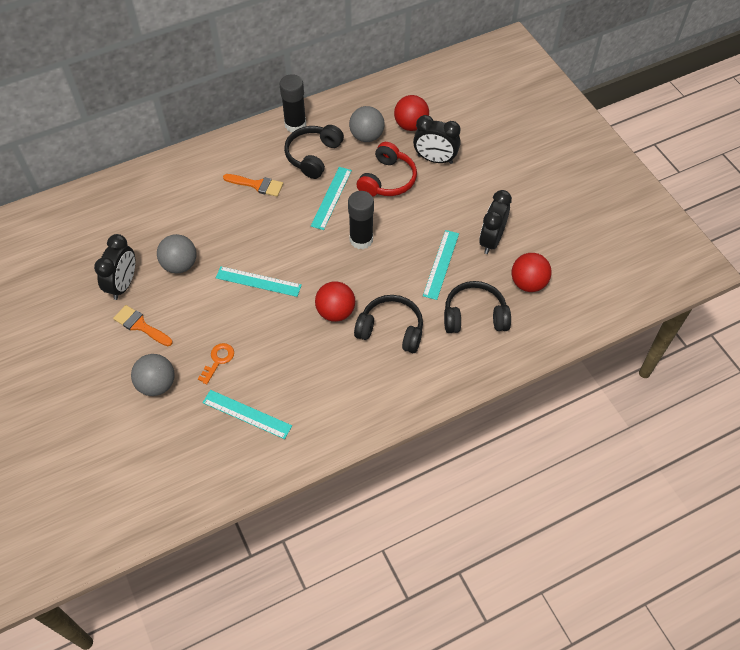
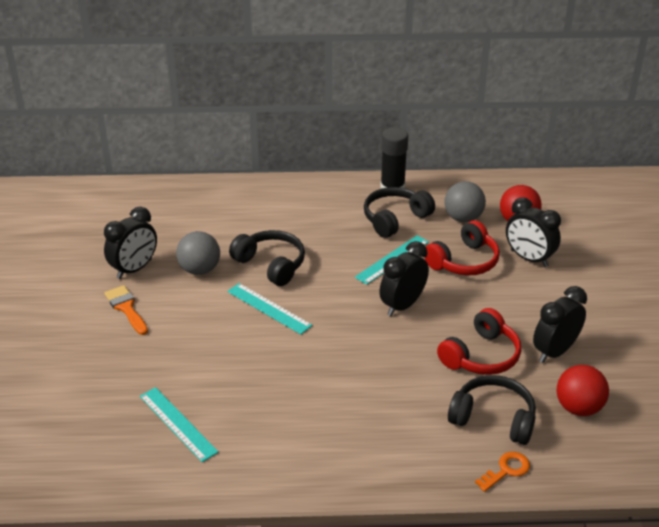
camera: 25 degrees right, 20 degrees down
grey ball [131,354,175,396] -> none
orange key [198,343,234,385] -> orange key moved to [475,452,530,492]
orange brush [223,174,283,197] -> none
red ball [315,281,355,322] -> none
black glue stick [348,191,374,249] -> black clock [380,241,429,316]
black headphones [354,295,423,353] -> black headphones moved to [229,230,305,286]
turquoise ruler [423,230,459,300] -> red headphones [437,308,521,375]

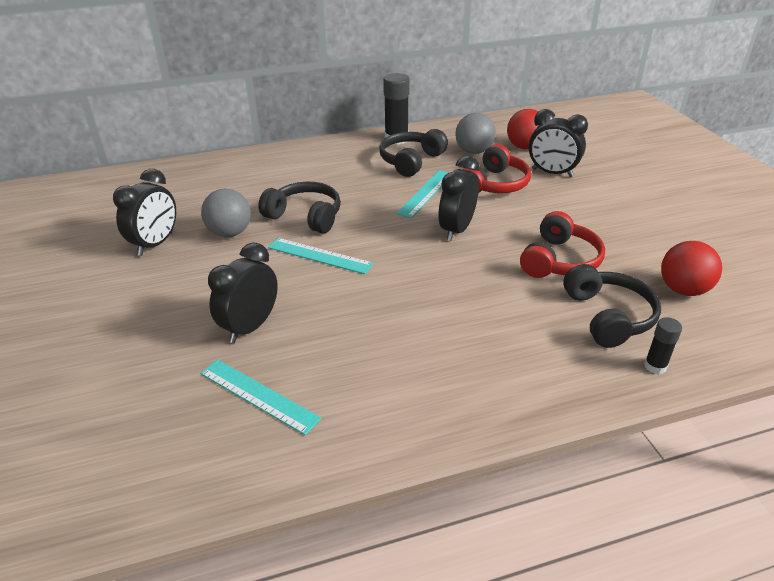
camera: 15 degrees left, 0 degrees up
orange brush [104,285,148,335] -> none
black headphones [448,375,536,445] -> black headphones turned 75 degrees clockwise [563,264,661,348]
orange key [475,452,530,492] -> black glue stick [644,317,682,374]
black clock [533,286,587,363] -> black clock moved to [208,242,278,343]

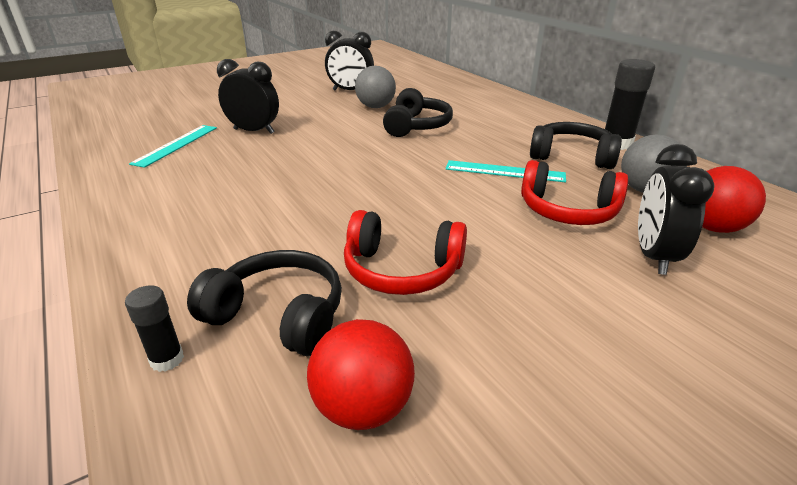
camera: 75 degrees right, 5 degrees down
turquoise ruler [268,238,374,274] -> none
black clock [439,156,479,241] -> none
black headphones [563,264,661,348] -> black headphones turned 135 degrees counterclockwise [187,250,342,356]

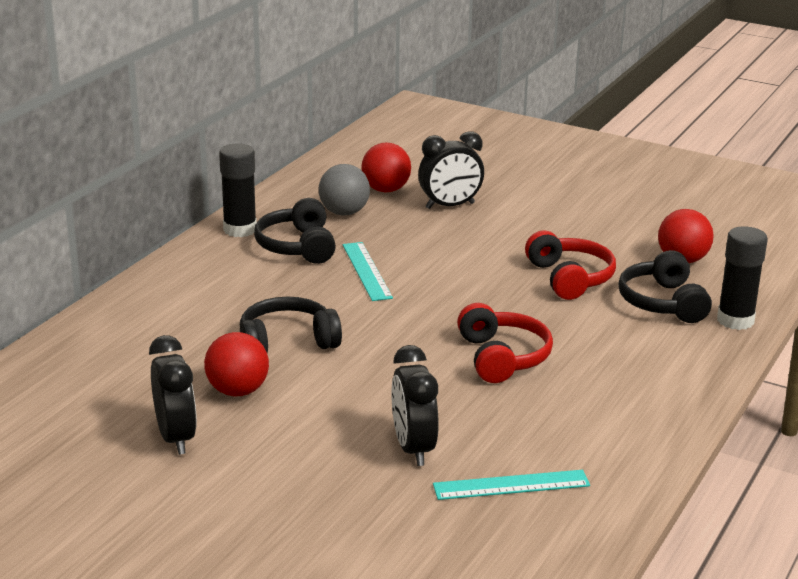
camera: 120 degrees left, 5 degrees down
black glue stick [125,285,184,372] -> black glue stick [717,226,768,330], size x1.82
grey ball [355,66,396,108] -> red ball [204,332,269,396]
red headphones [521,160,628,225] -> red headphones moved to [457,303,553,383]

